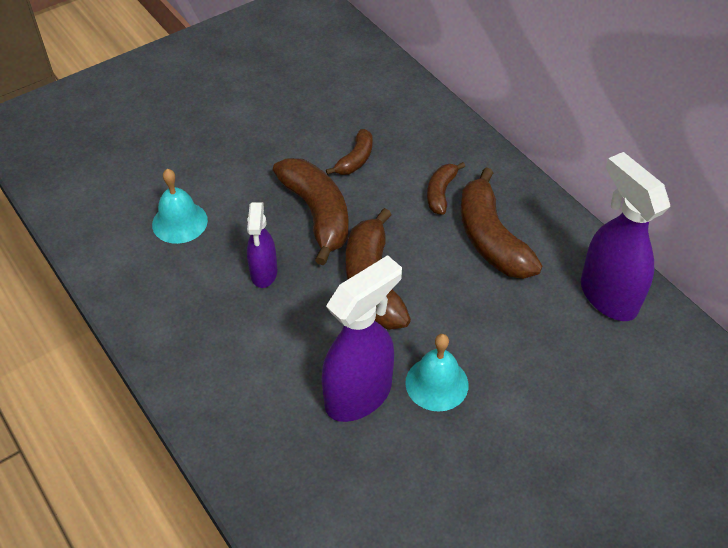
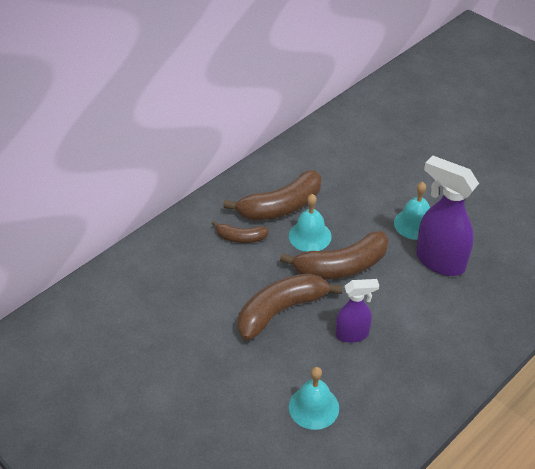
camera: 100 degrees left, 5 degrees down
brown banana [326,129,373,175] -> none
purple spray bottle [581,152,670,321] -> none
none -> turquoise bell [289,194,332,252]

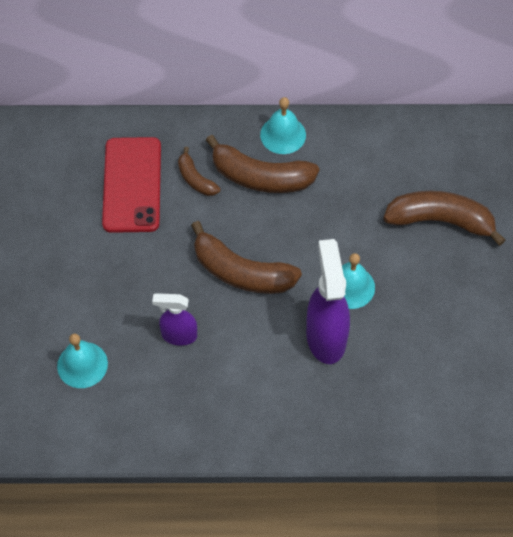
camera: 45 degrees right, 15 degrees up
brown banana [238,273,343,340] -> brown banana moved to [383,191,506,246]
turquoise bell [289,194,332,252] -> turquoise bell moved to [260,97,306,154]
purple spray bottle [336,279,379,343] -> purple spray bottle turned 150 degrees clockwise [152,293,197,346]
none -> red phone [102,137,161,233]

